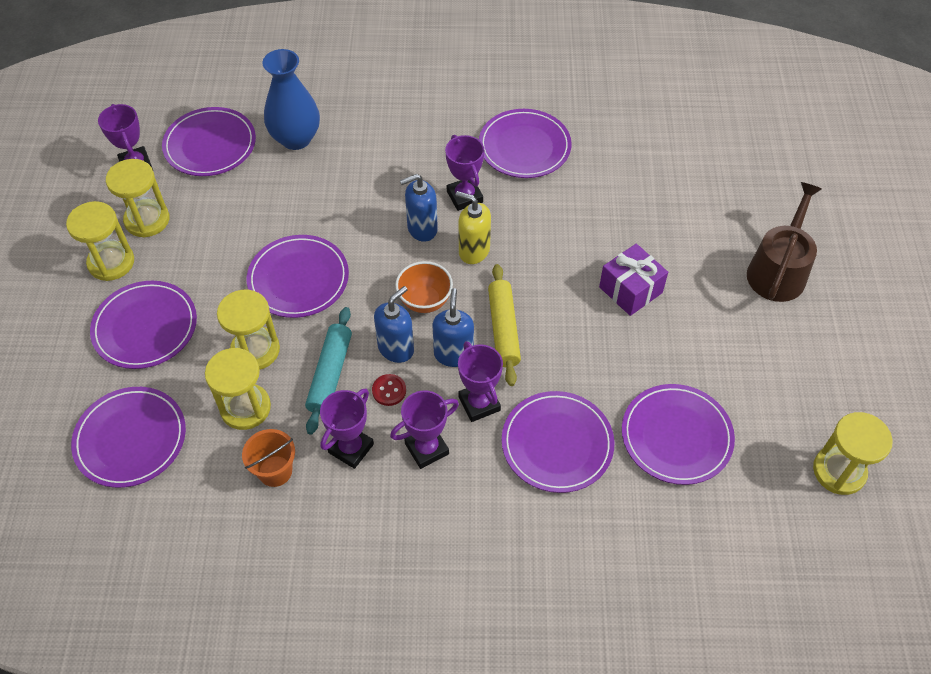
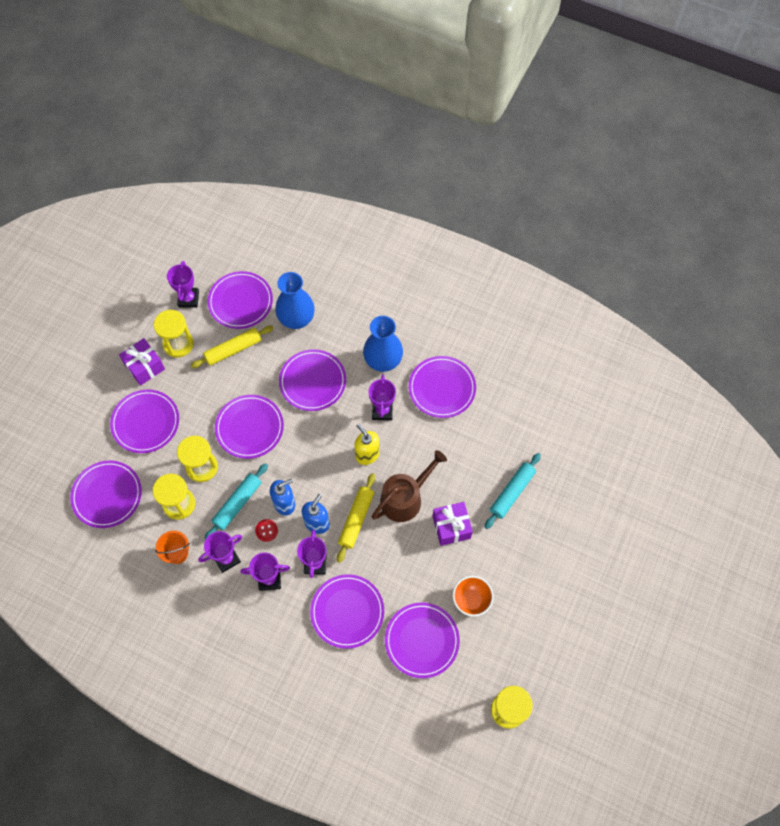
camera: 25 degrees right, 10 degrees up
yellow hourglass [66,201,134,281] -> purple gift [119,338,165,386]
orange bowl [395,261,453,313] -> orange bowl moved to [453,576,494,616]
blue soap dispenser [400,174,438,242] -> none
brown watering can [747,182,822,302] -> brown watering can moved to [371,450,447,522]
none -> yellow rolling pin [190,326,274,368]
none -> purple plate [279,349,346,411]
none -> blue vase [363,316,403,372]
none -> turquoise rolling pin [485,453,541,529]

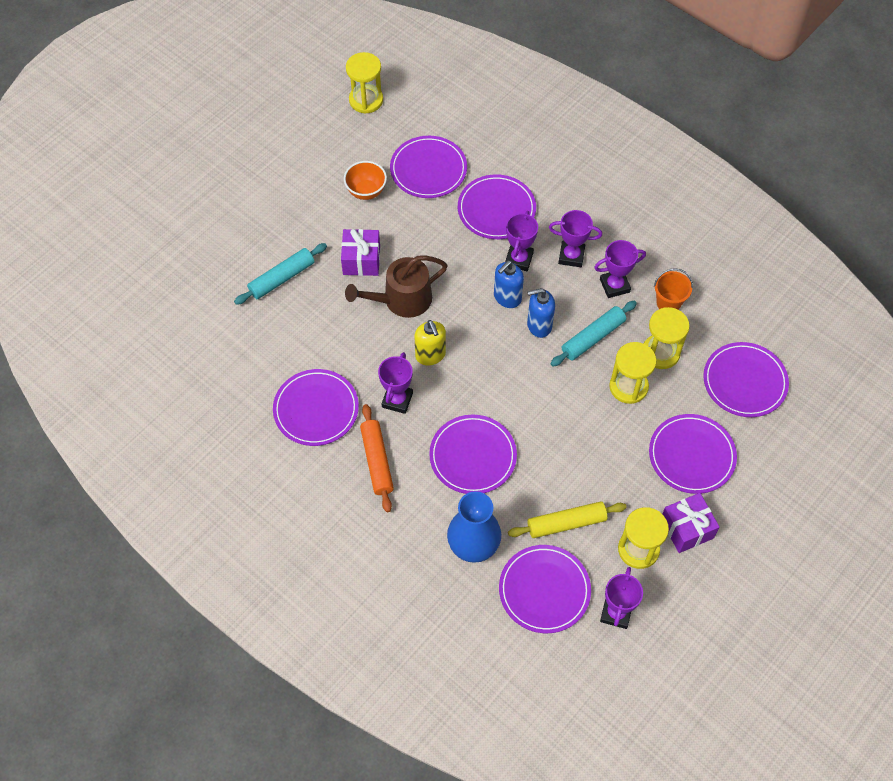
camera: 165 degrees left, 5 degrees down
purple plate [215,395,284,459] -> none
red button [255,519,278,542] -> none
yellow rolling pin [337,473,375,563] -> none
blue vase [363,316,403,372] -> orange rolling pin [360,404,394,512]

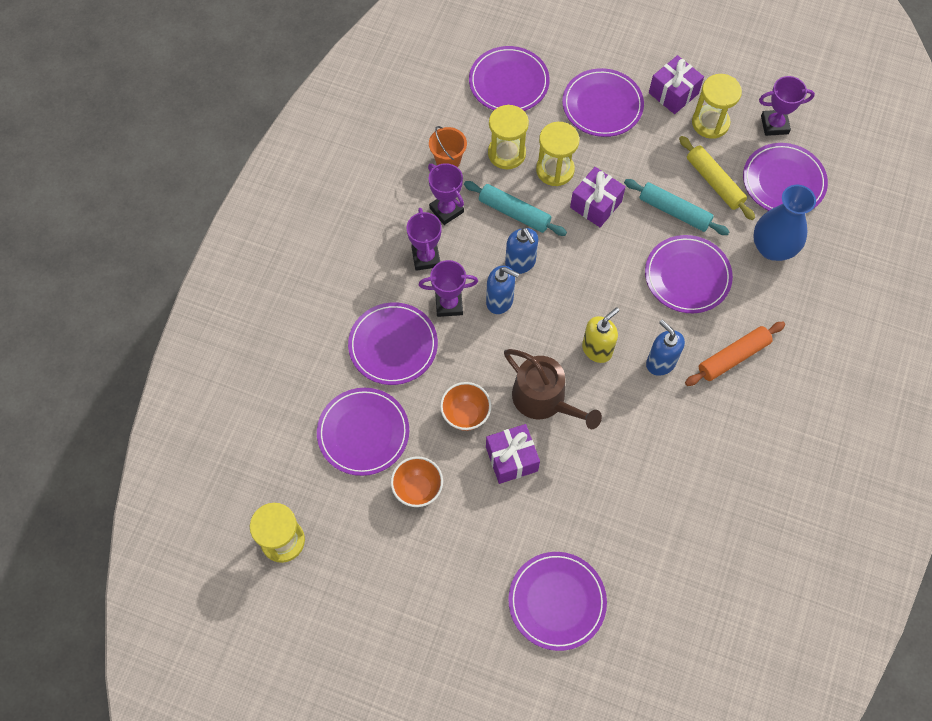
camera: 110 degrees left, 5 degrees up
turquoise rolling pin [234,243,327,305] -> turquoise rolling pin moved to [624,179,730,235]
purple plate [273,369,359,446] -> purple plate moved to [508,552,607,651]
purple trophy [378,352,413,414] -> blue soap dispenser [646,320,685,376]
none -> orange bowl [440,382,491,431]
none -> purple gift [570,167,626,227]

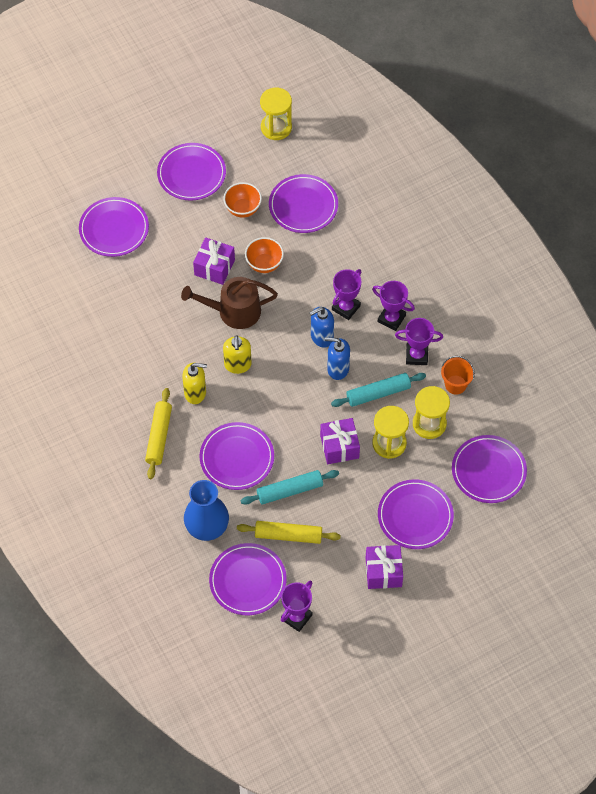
camera: 130 degrees right, 5 degrees down
purple plate [348,302,438,385] -> purple plate moved to [157,143,226,201]
blue soap dispenser [646,320,685,376] -> yellow soap dispenser [182,363,207,404]
orange rolling pin [685,322,785,386] -> yellow rolling pin [145,388,172,479]
yellow hourglass [692,74,742,139] -> none

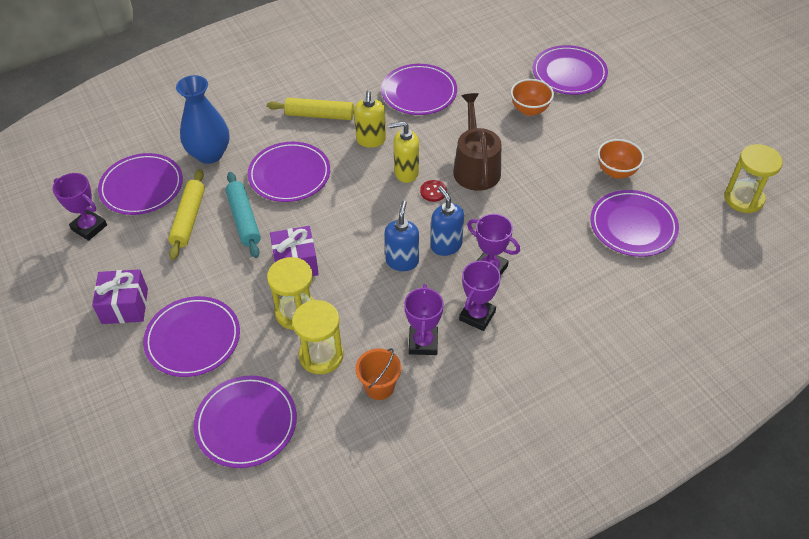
camera: 90 degrees right, 10 degrees down
purple plate [157,143,226,201] -> purple plate moved to [381,64,457,115]
purple gift [193,237,235,285] -> none
orange bowl [245,237,284,273] -> orange bowl moved to [511,79,554,116]
turquoise rolling pin [331,373,426,407] -> none
none -> red button [420,180,447,202]

